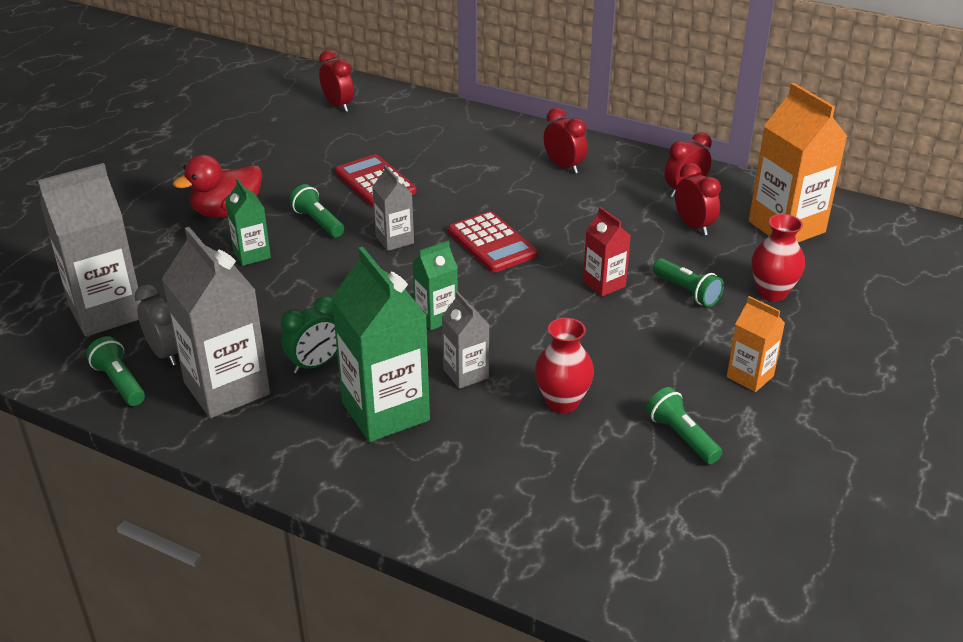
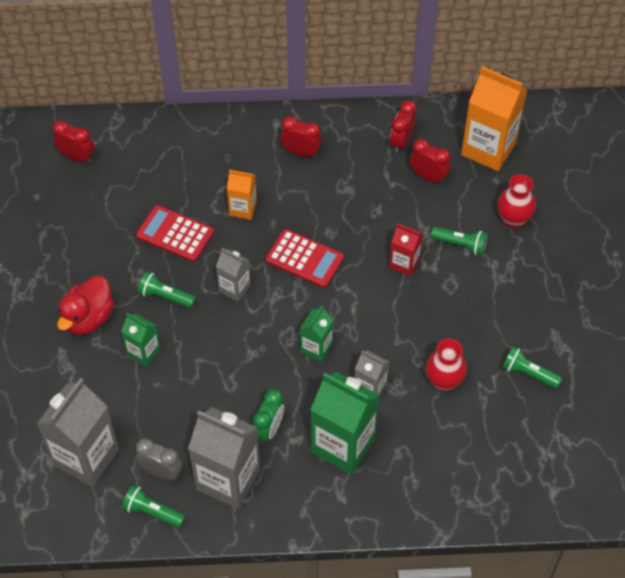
camera: 30 degrees left, 20 degrees up
orange carton [727,296,785,392] -> orange carton moved to [227,170,257,220]

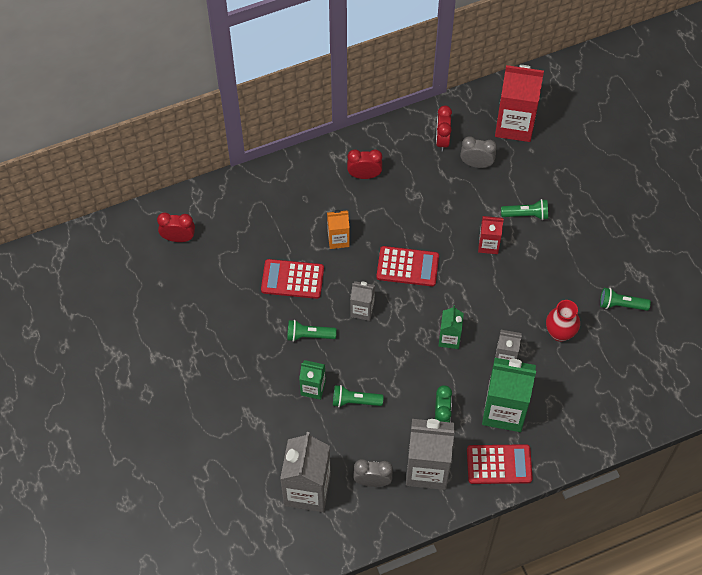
camera: 20 degrees left, 5 degrees up
red duck [57,276,114,335] -> none
green flashlight [122,485,186,528] -> green flashlight moved to [333,385,384,407]
red clock [410,139,450,184] -> grey clock [460,136,497,168]
orange carton [461,66,527,171] -> red carton [495,65,544,142]
red vase [498,174,536,229] -> none
none -> red calculator [467,444,533,484]

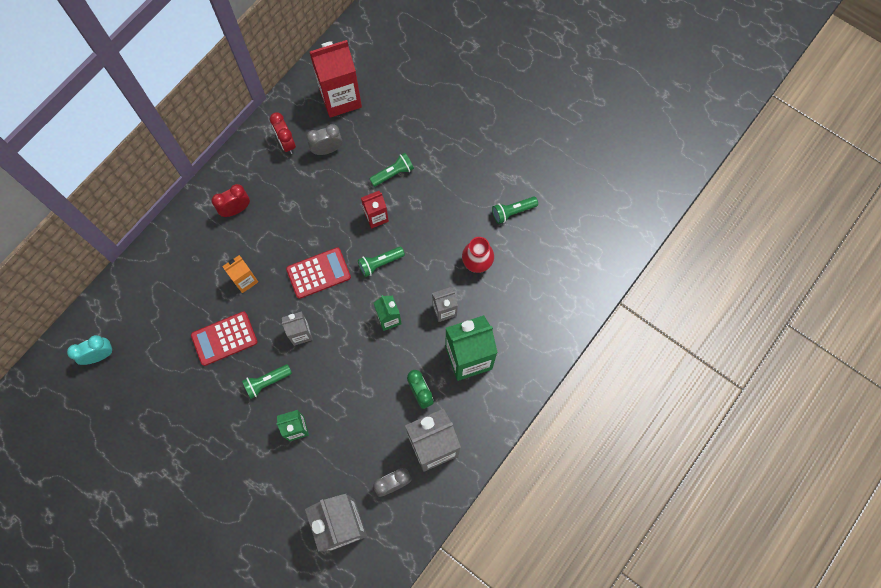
camera: 30 degrees left, 10 degrees up
red clock [157,212,195,242] -> turquoise clock [67,335,114,365]
green flashlight [333,385,384,407] -> green flashlight moved to [358,246,405,277]
red calculator [467,444,533,484] -> none

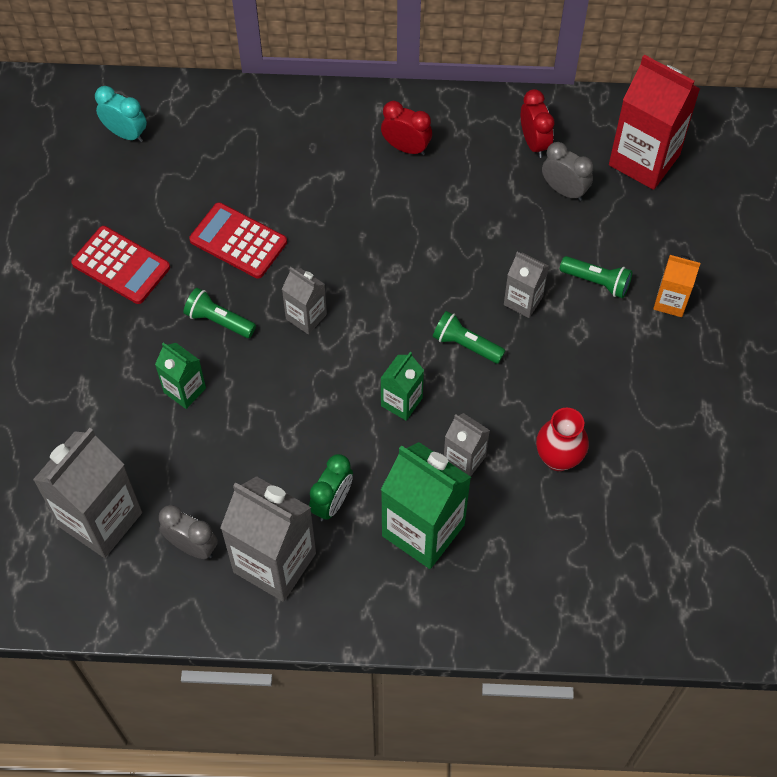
camera: 55 degrees right, 10 degrees down
orange carton [222,255,258,293] -> orange carton moved to [653,255,700,317]
red clock [270,112,296,154] -> red clock turned 135 degrees clockwise [521,89,555,158]
red calculator [286,247,351,299] -> red calculator moved to [71,226,170,304]
red carton [361,191,389,229] -> grey carton [504,252,549,318]
green flashlight [492,196,538,224] -> none

